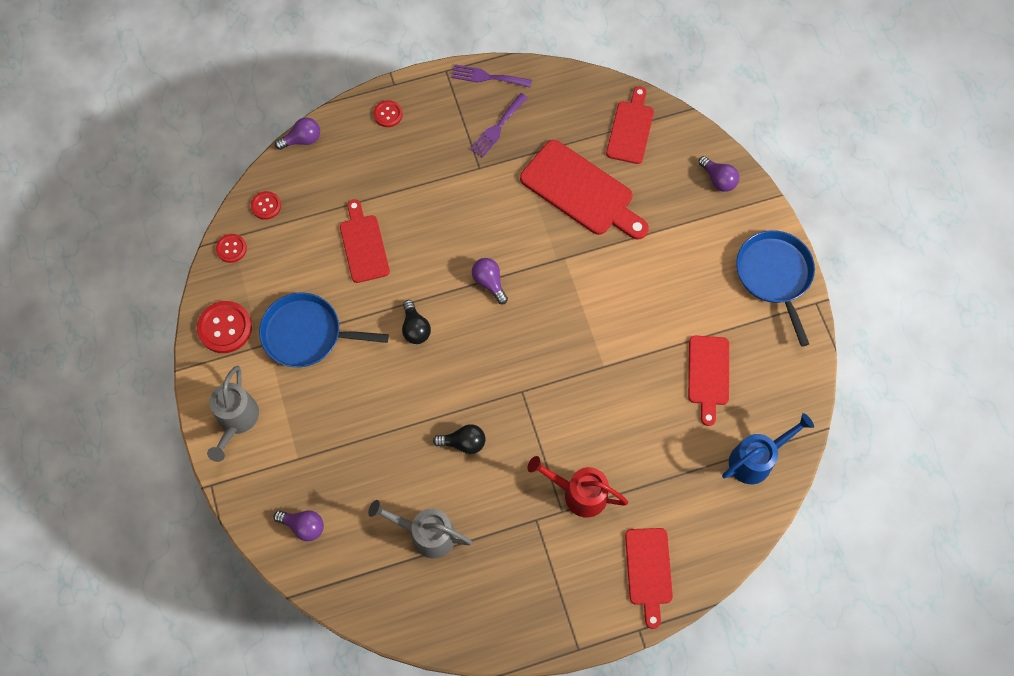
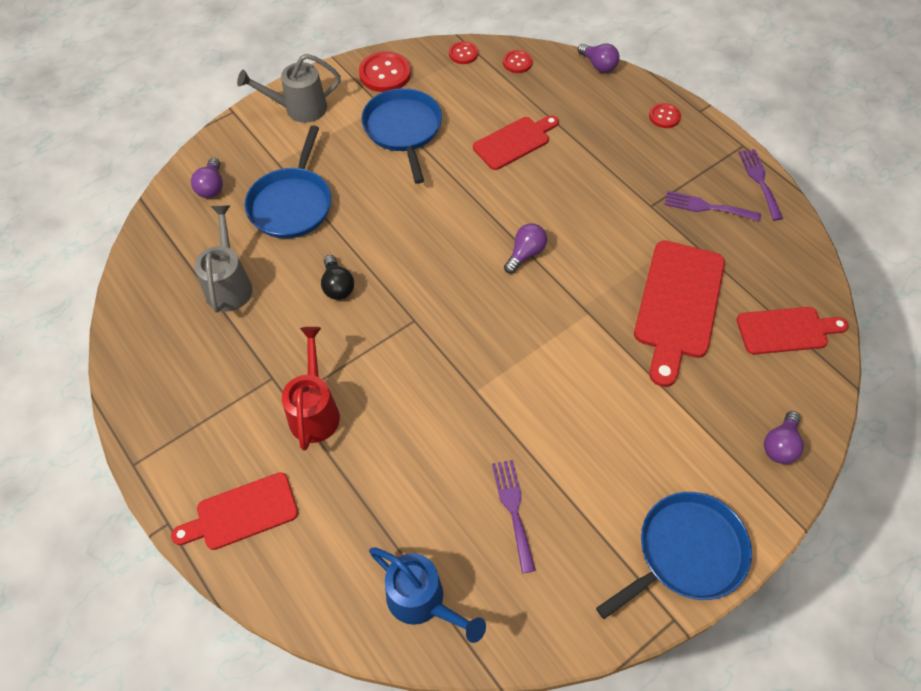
camera: 70 degrees right, 10 degrees down
black light bulb [402,300,431,344] -> none
red cutting board [688,336,729,426] -> purple fork [492,460,536,573]
none -> blue pan [245,126,331,238]

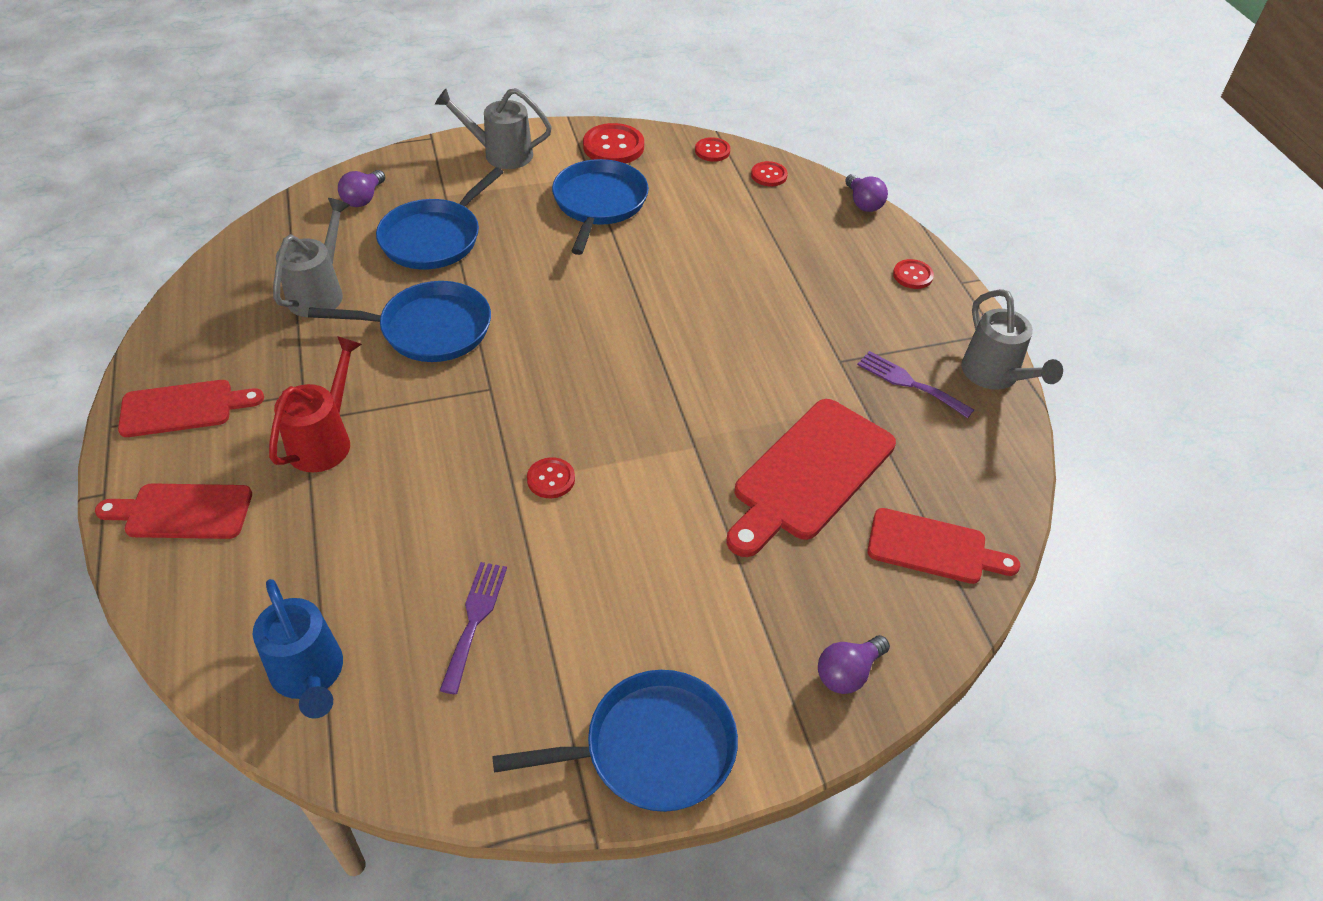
camera: 20 degrees right, 10 degrees down
black light bulb [321,255,354,300] -> blue pan [308,281,491,362]
red cutting board [473,115,559,170] -> red cutting board moved to [118,380,264,437]
purple light bulb [504,223,547,274] -> none
purple fork [738,149,783,220] -> grey watering can [961,289,1063,390]
none -> red button [527,457,575,498]

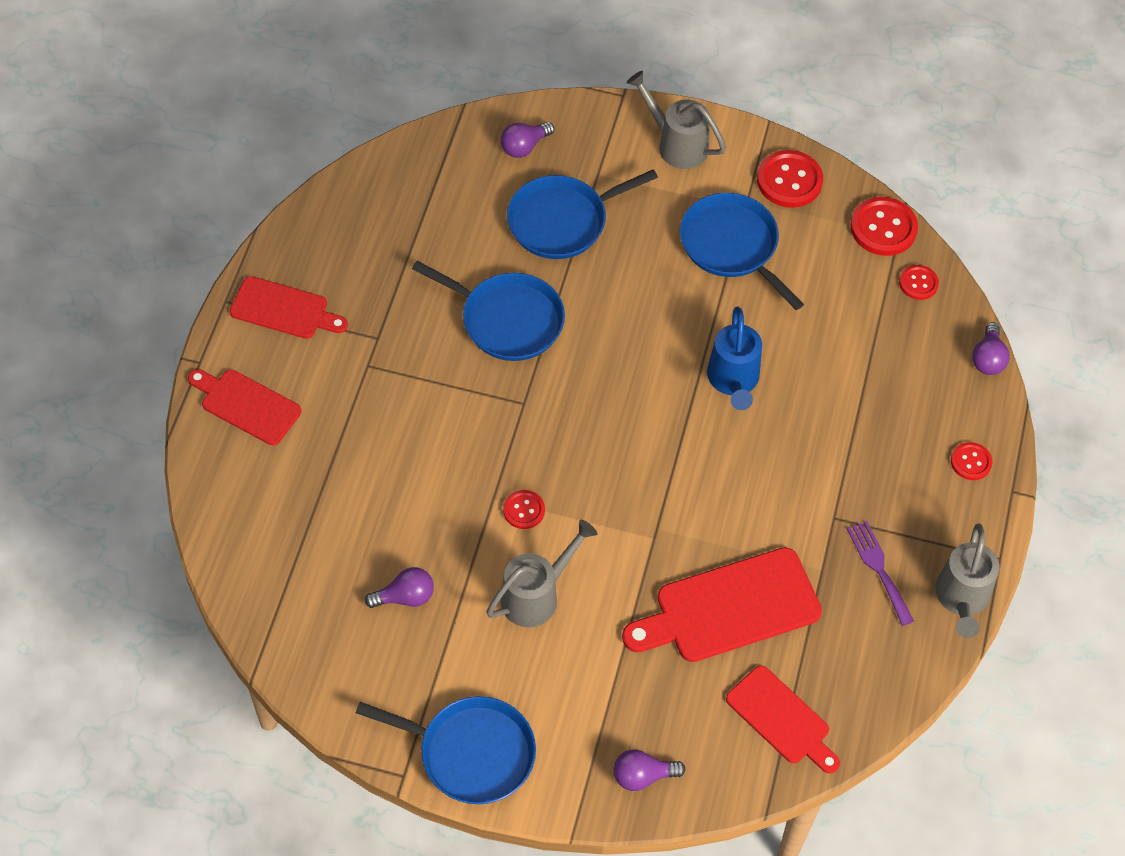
camera: 30 degrees right, 10 degrees up
blue watering can [253,579,343,719] -> blue watering can moved to [707,306,762,410]
red watering can [269,336,362,472] -> none
grey watering can [273,198,350,317] -> grey watering can moved to [486,520,597,627]
purple fork [439,562,507,695] -> purple light bulb [365,567,434,608]
blue pan [552,159,649,255] -> blue pan turned 75 degrees counterclockwise [680,193,804,310]
red button [695,137,730,162] -> red button [850,197,918,256], size x1.73

